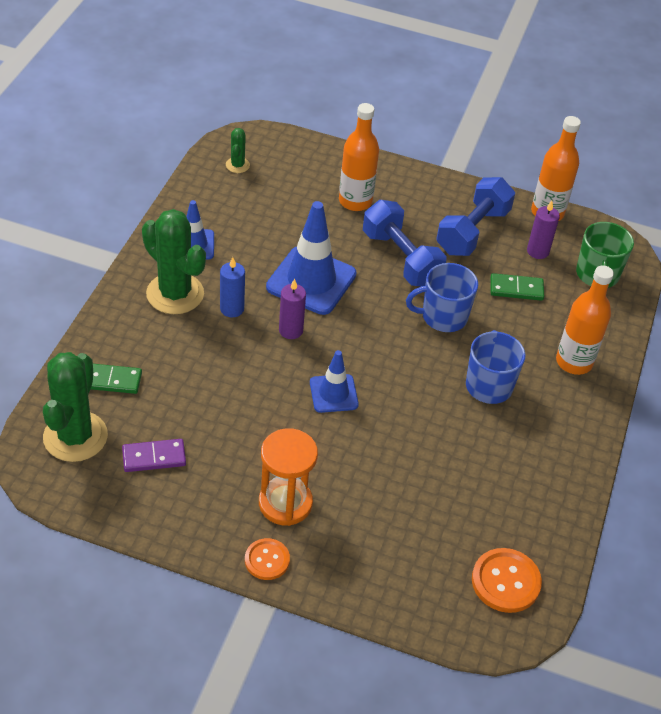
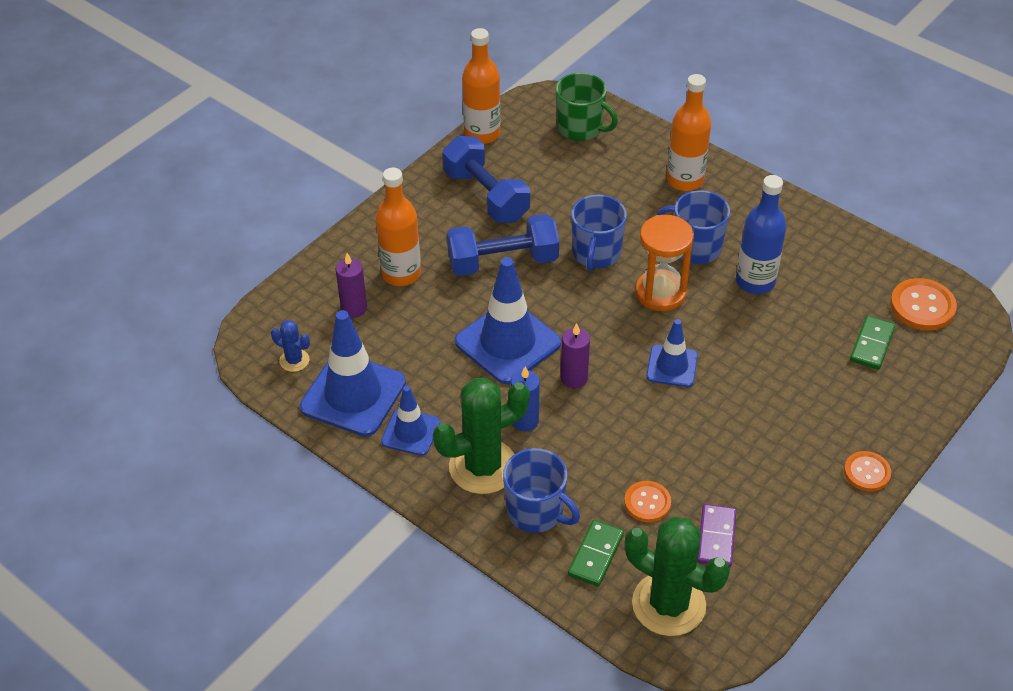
camera: 65 degrees left, 0 degrees up
green cactus [226,128,250,173] -> blue cactus [271,320,310,372]
orange hourglass [259,428,318,526] -> orange hourglass moved to [635,215,694,311]
green domino [490,273,544,301] -> green domino moved to [850,316,895,370]
purple candle [527,201,560,259] -> purple candle moved to [336,253,367,318]
none -> blue traffic cone [300,310,406,437]
none -> blue mug [503,448,580,533]
none -> orange button [624,481,671,522]
none -> blue bottle [736,175,786,294]

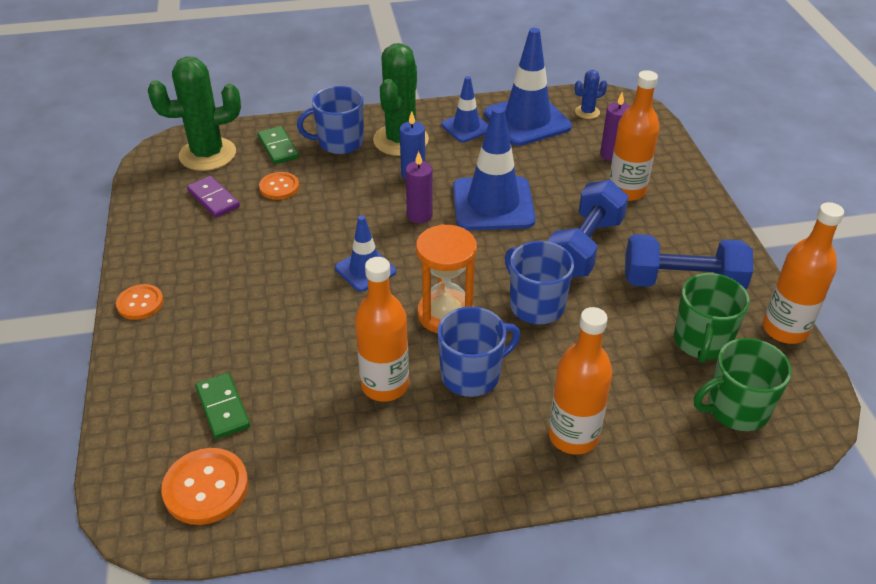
camera: 130 degrees right, 5 degrees down
blue bottle [736,175,786,294] -> orange bottle [355,257,409,402]
none -> green mug [674,273,750,363]

